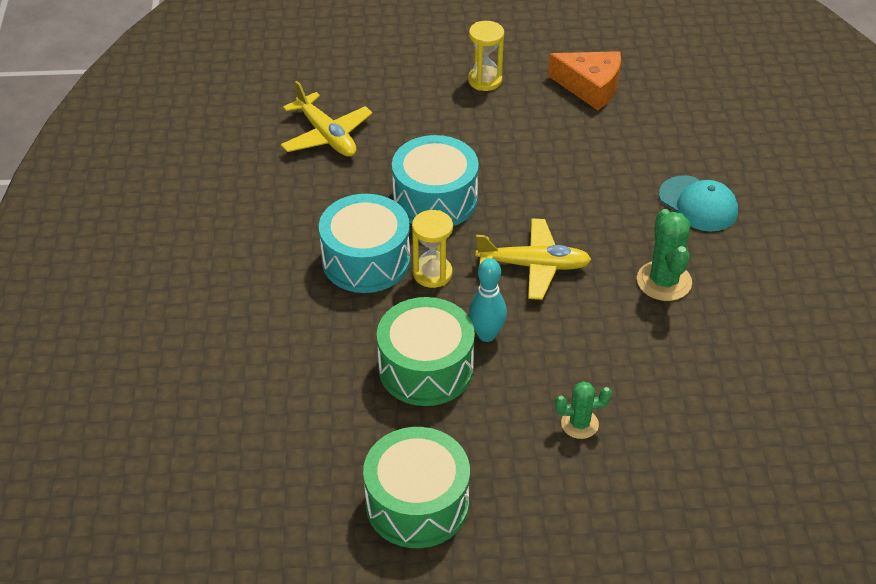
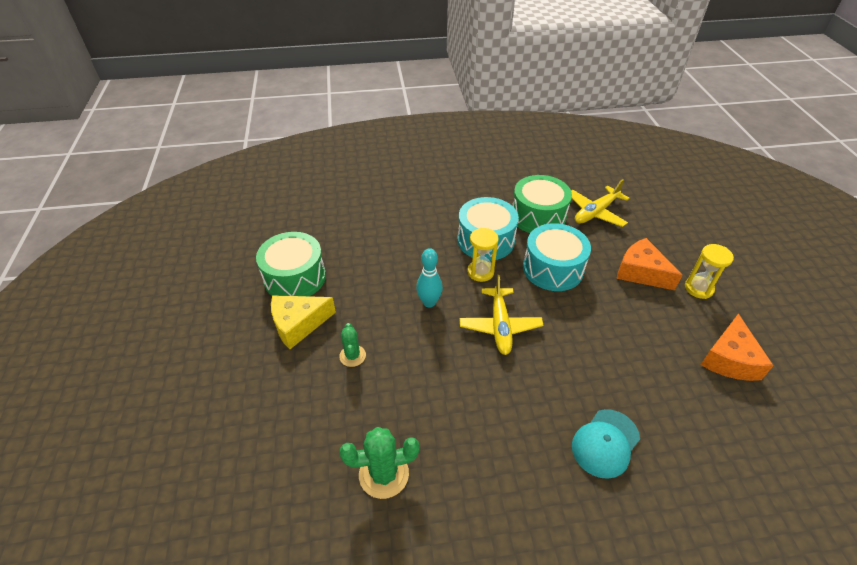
camera: 85 degrees right, 0 degrees up
green drum [377,297,475,406] -> green drum moved to [512,175,572,233]
green cactus [637,209,692,301] -> green cactus moved to [339,427,420,499]
none -> yellow cheese [271,295,336,349]
none -> orange cheese [616,238,682,290]

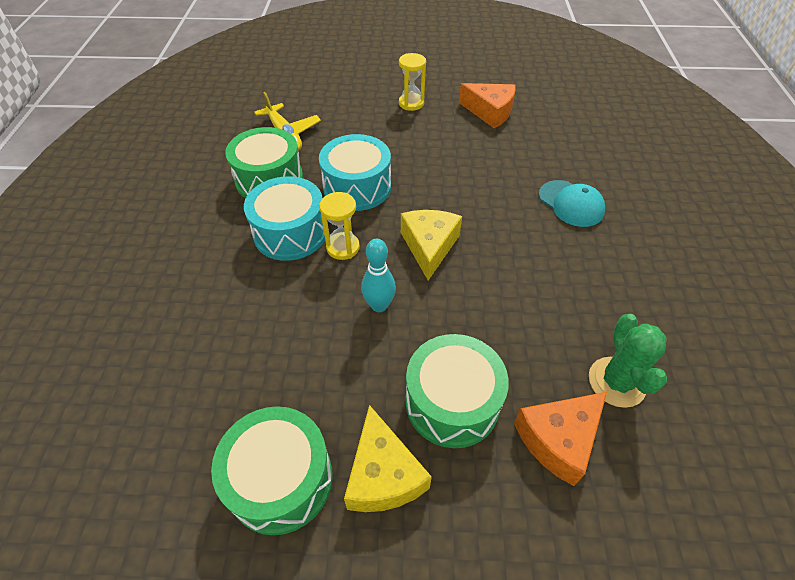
camera: 80 degrees left, 5 degrees up
green cactus [339,323,366,367] -> green drum [405,334,509,448]
yellow plane [459,275,543,355] -> yellow cheese [401,210,462,281]
orange cheese [616,238,682,290] -> orange cheese moved to [514,392,607,486]

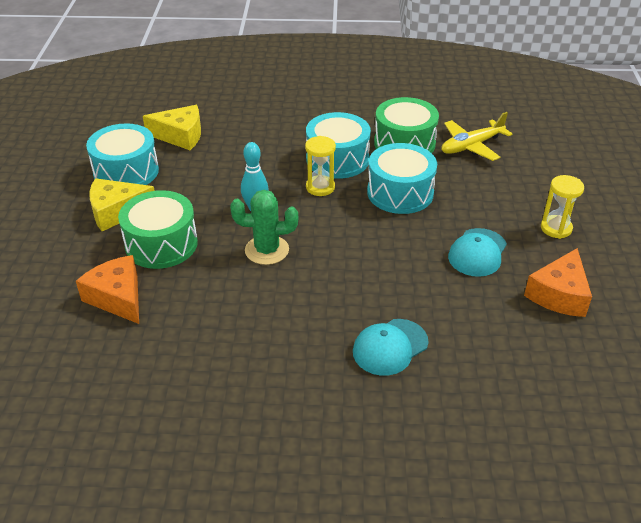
camera: 90 degrees right, 10 degrees down
green drum [211,406,333,535] -> turquoise drum [86,123,159,185]
yellow cheese [401,210,462,281] -> yellow cheese moved to [143,105,201,150]
green cactus [589,314,667,408] -> green cactus moved to [230,190,298,265]
none -> turquoise cap [448,228,507,277]

